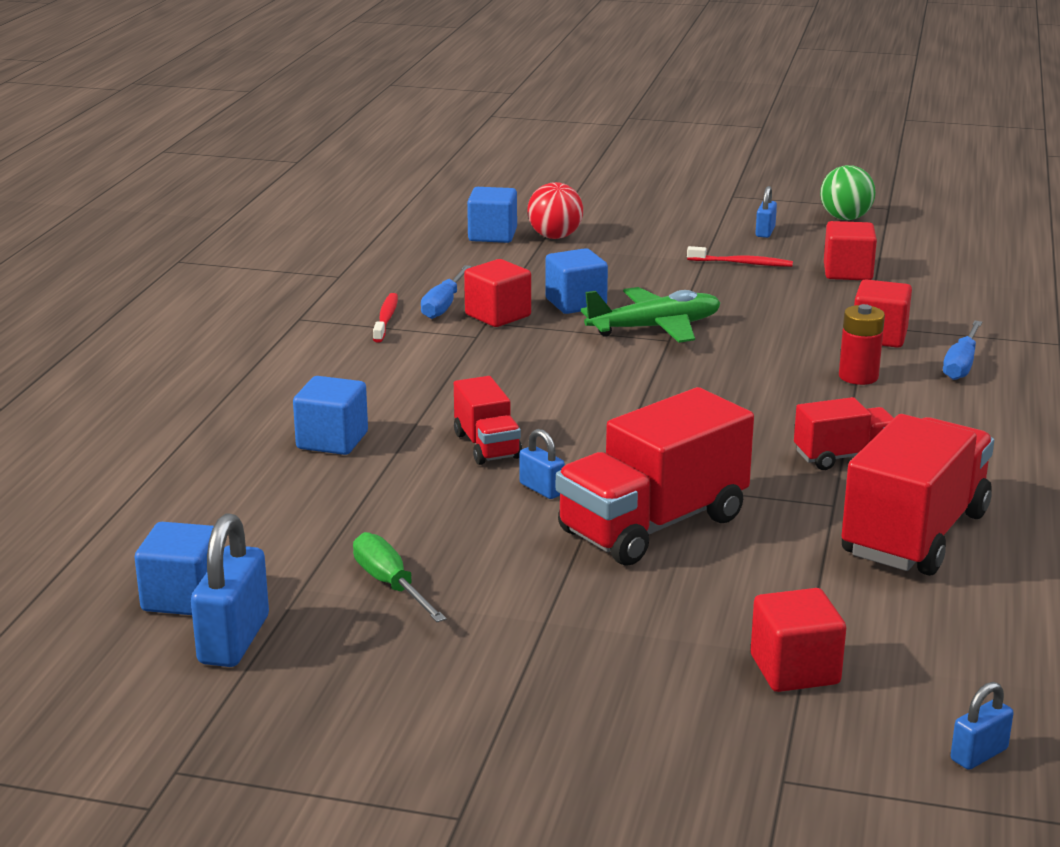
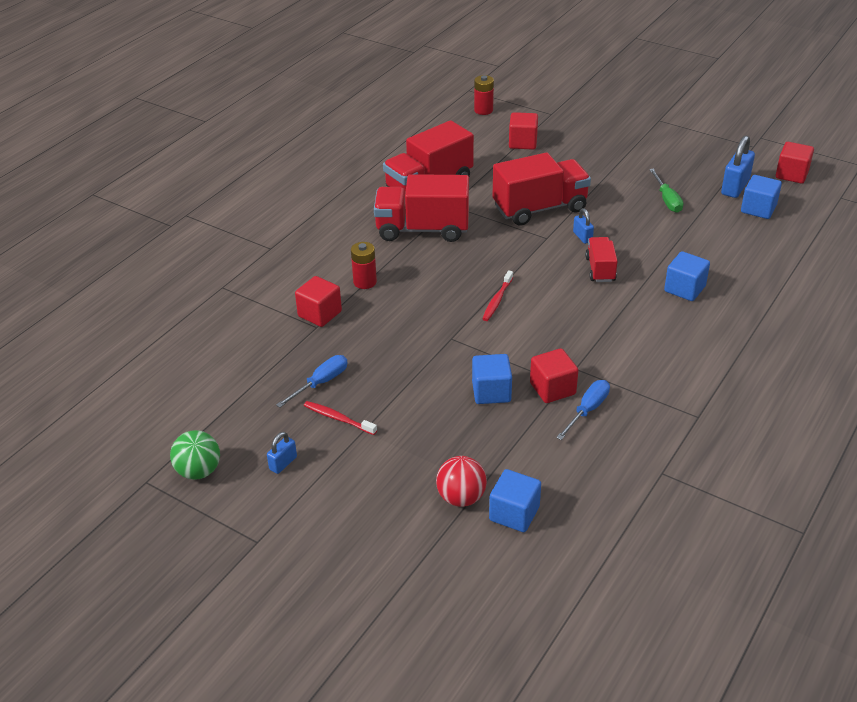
camera: 160 degrees left, 15 degrees up
red toothbrush [373,293,398,343] -> red toothbrush moved to [482,270,513,321]
green plane [581,287,721,343] -> none
red truck [794,397,894,470] -> red truck [374,174,469,242], size x1.87
red cube [824,221,877,280] -> red cube moved to [776,142,814,184]
blue screwdriver [943,321,982,380] -> blue screwdriver moved to [276,355,348,408]
blue padlock [951,682,1014,770] -> red battery [474,75,494,115]

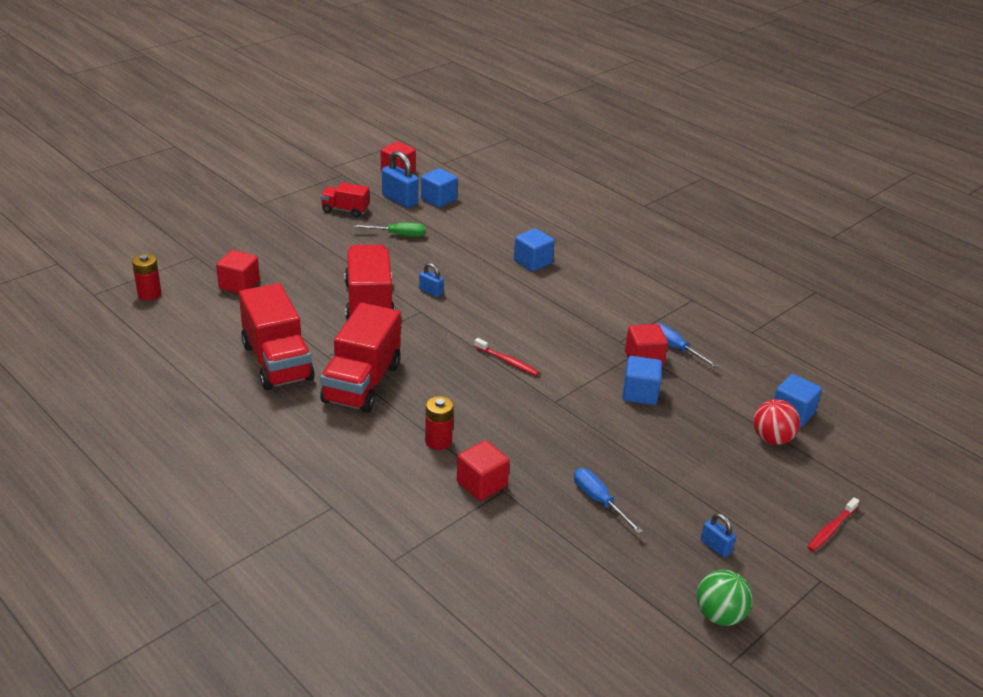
camera: 80 degrees left, 5 degrees down
red toothbrush [304,401,377,435] -> red toothbrush moved to [807,497,859,552]
blue padlock [573,208,594,244] -> blue padlock turned 45 degrees clockwise [419,263,444,297]
red truck [585,237,618,282] -> red truck moved to [320,183,369,217]

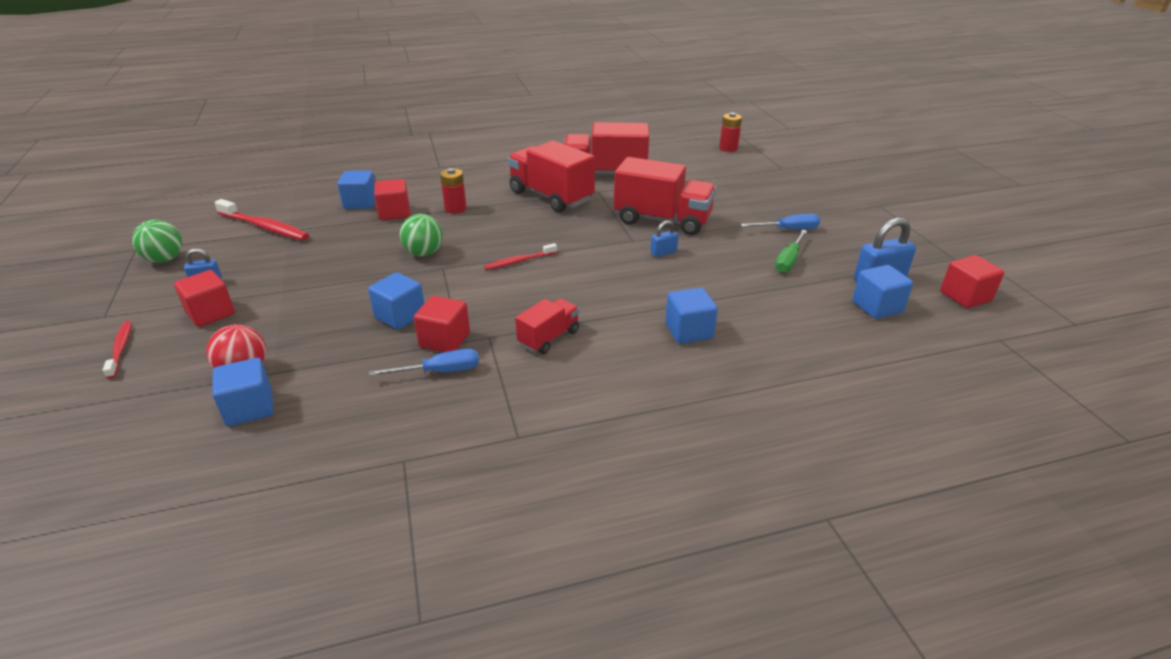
camera: 120 degrees right, 0 degrees up
red cube [216,250,260,294] -> red cube moved to [174,270,235,327]
red truck [320,183,369,217] -> red truck moved to [515,298,579,354]
blue screwdriver [574,468,643,534] -> blue screwdriver moved to [741,214,820,230]
none -> red toothbrush [214,199,309,240]
none -> blue cube [337,170,375,209]
none -> green ball [400,214,443,256]

